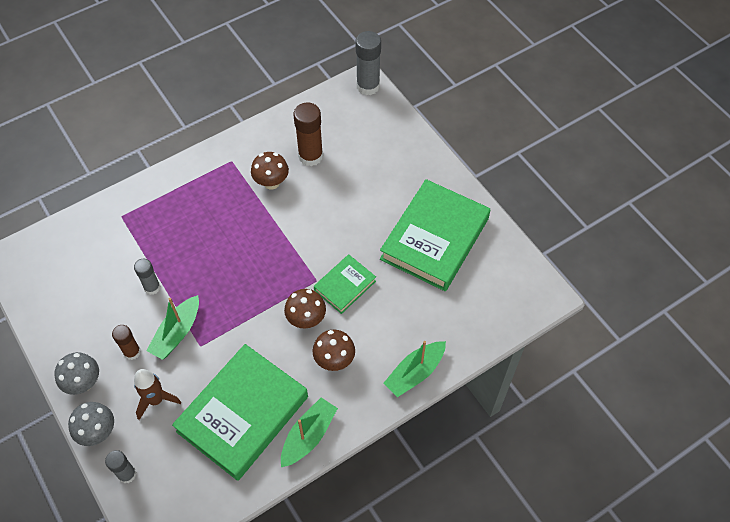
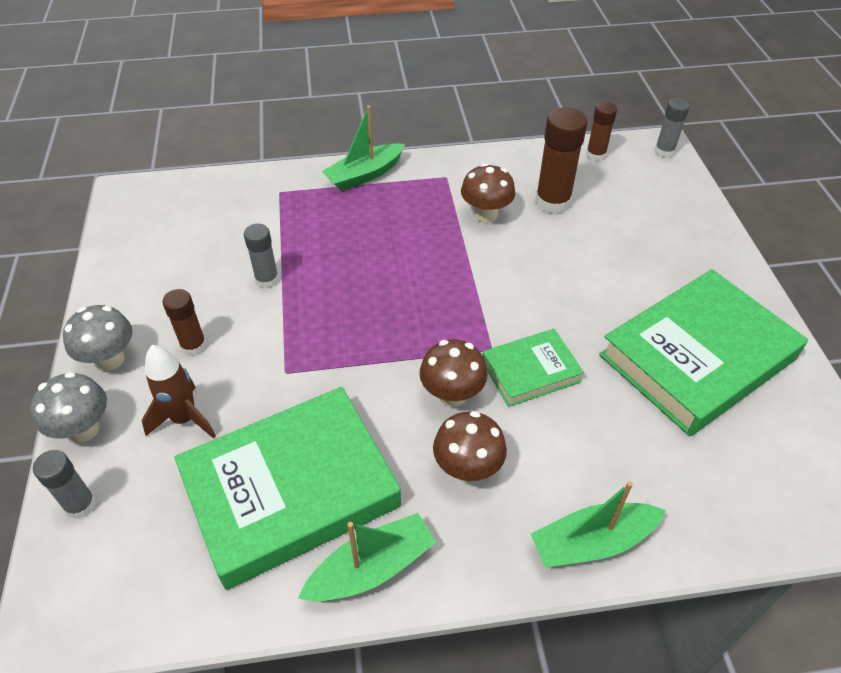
camera: 25 degrees right, 10 degrees down
green boat [146,295,199,360] -> green boat moved to [321,106,405,191]
grey glue stick [356,31,381,95] -> grey glue stick [655,98,690,158], size x0.60
none -> brown glue stick [586,101,617,161]

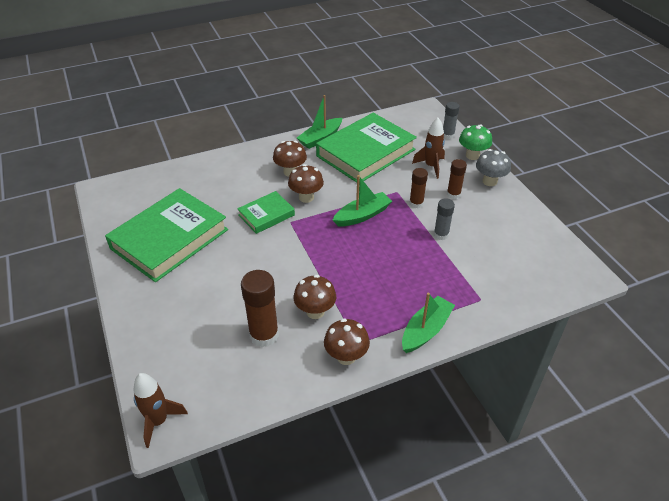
camera: 165 degrees right, 5 degrees down
grey mushroom [30,372,107,442] -> green mushroom [459,124,492,160]
green boat [531,481,666,568] -> green boat moved to [333,175,392,226]
brown glue stick [586,101,617,161] -> brown glue stick moved to [409,168,428,208]
grey glue stick [655,98,690,158] -> brown rocket [133,373,188,448]
none -> brown mushroom [324,318,370,365]

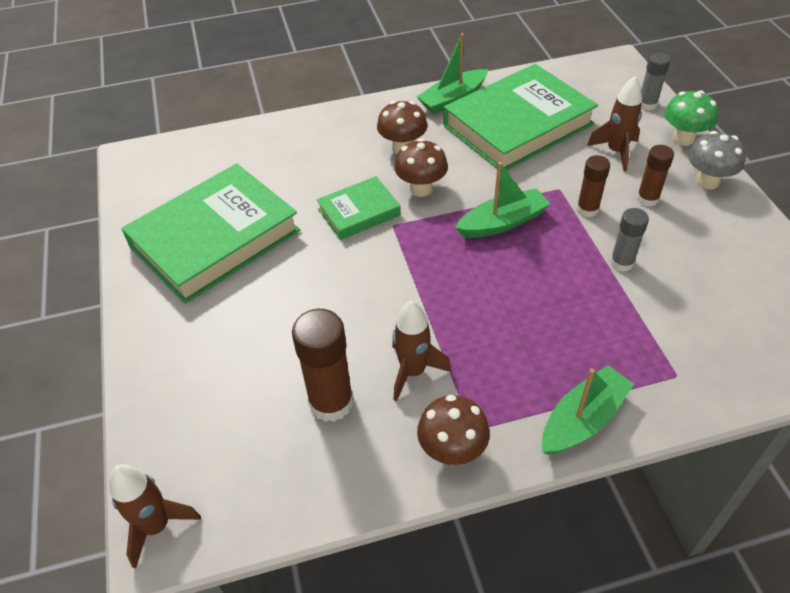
camera: 10 degrees right, 5 degrees up
brown mushroom [293,275,336,319] -> brown rocket [392,300,451,402]

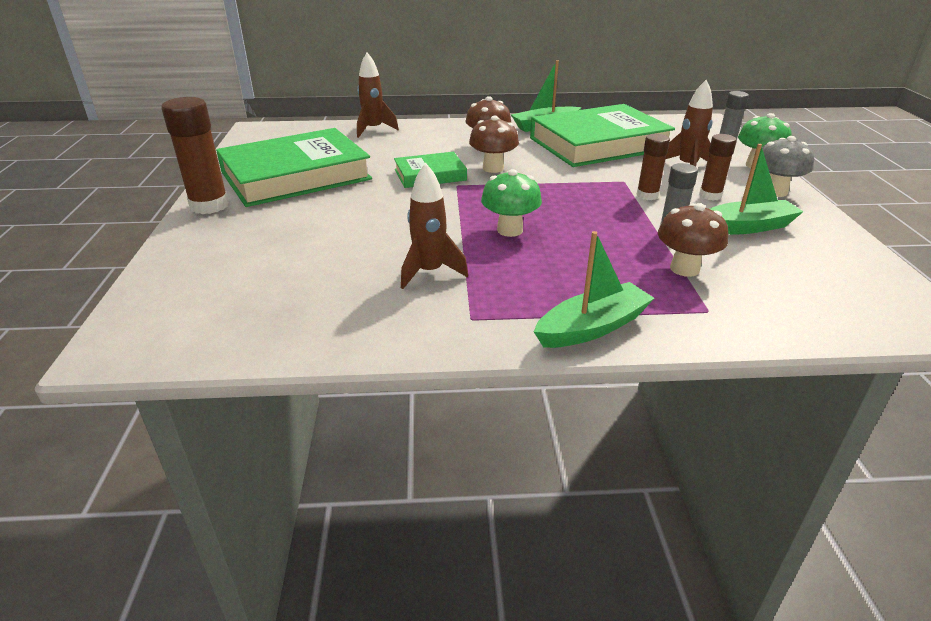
camera: 10 degrees right, 15 degrees down
brown rocket [109,464,201,568] -> brown rocket moved to [357,52,399,138]
brown glue stick [292,309,354,422] -> brown glue stick moved to [161,97,229,214]
brown mushroom [417,395,490,465] -> brown mushroom moved to [658,203,728,277]
green boat [455,162,550,238] -> green boat moved to [709,144,804,235]
none -> green mushroom [481,169,542,237]

